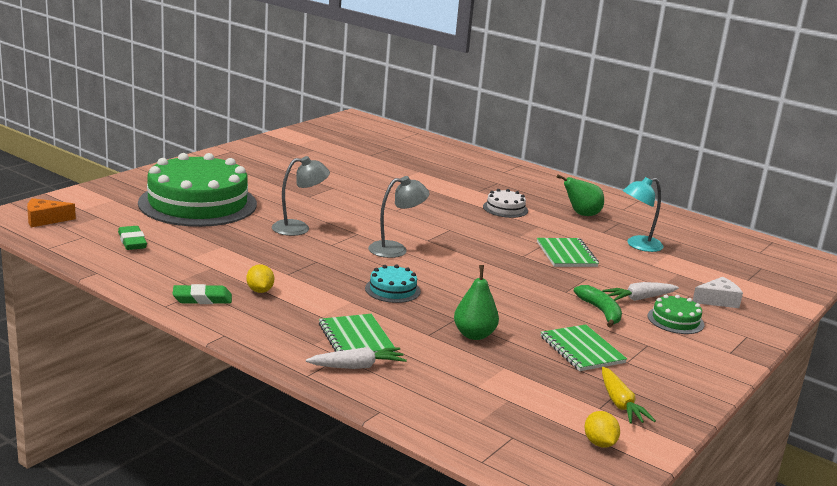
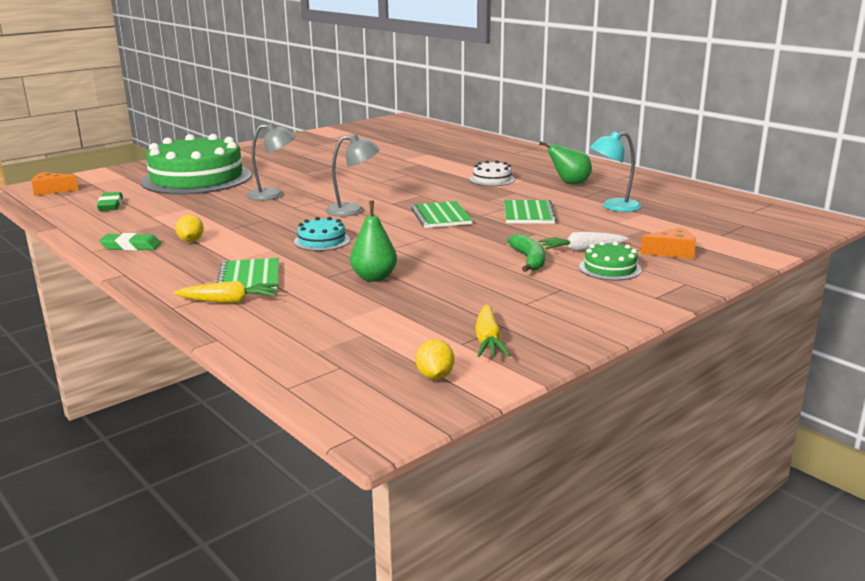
camera: 15 degrees right, 0 degrees up
white carrot [306,347,407,369] -> yellow carrot [174,281,279,303]
green notebook [540,325,627,371] -> green notebook moved to [411,201,472,228]
white cheese [693,277,743,308] -> orange cheese [641,227,696,259]

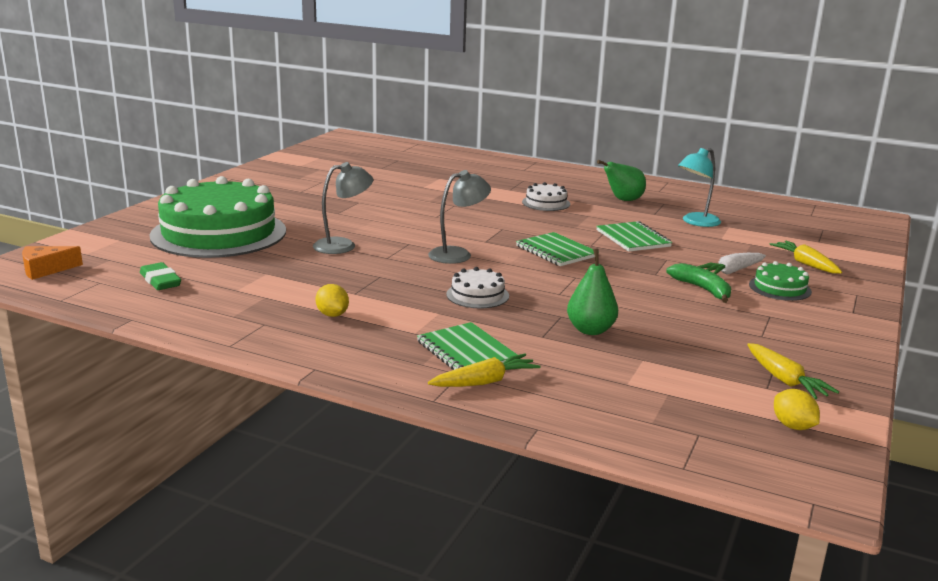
camera: 25 degrees left, 0 degrees up
green eraser [99,233,161,251] -> none
turquoise cake [294,217,350,251] -> white cake [446,267,509,308]
orange cheese [641,227,696,259] -> yellow carrot [770,241,842,274]

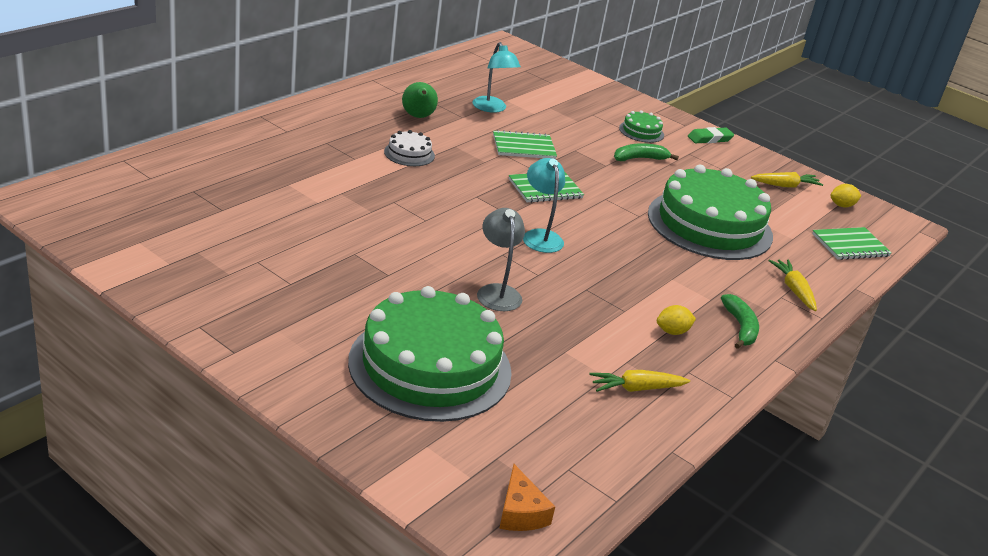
camera: 80 degrees left, 10 degrees up
green eraser [140,262,181,290] -> green eraser moved to [688,127,734,143]
green notebook [417,322,518,370] -> green notebook moved to [812,227,892,260]
grey lamp [428,170,491,264] -> turquoise lamp [523,158,565,253]
white cake [446,267,509,308] -> none
green pear [567,249,618,335] -> green cake [648,165,773,260]
white carrot [697,253,766,275] -> none
yellow carrot [770,241,842,274] -> yellow carrot moved to [589,370,690,392]
none -> green banana [721,294,759,349]

